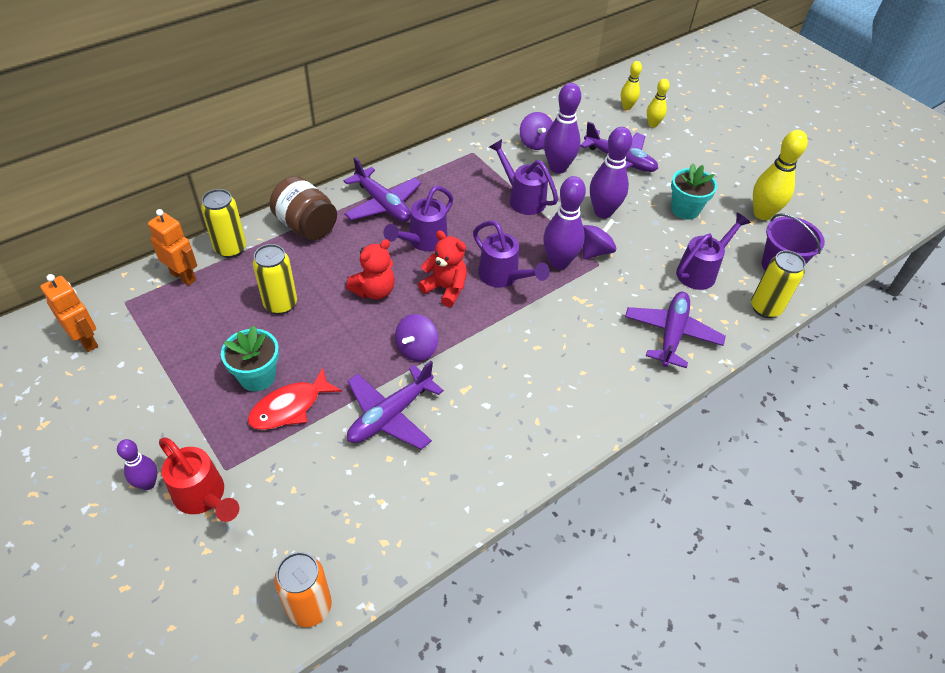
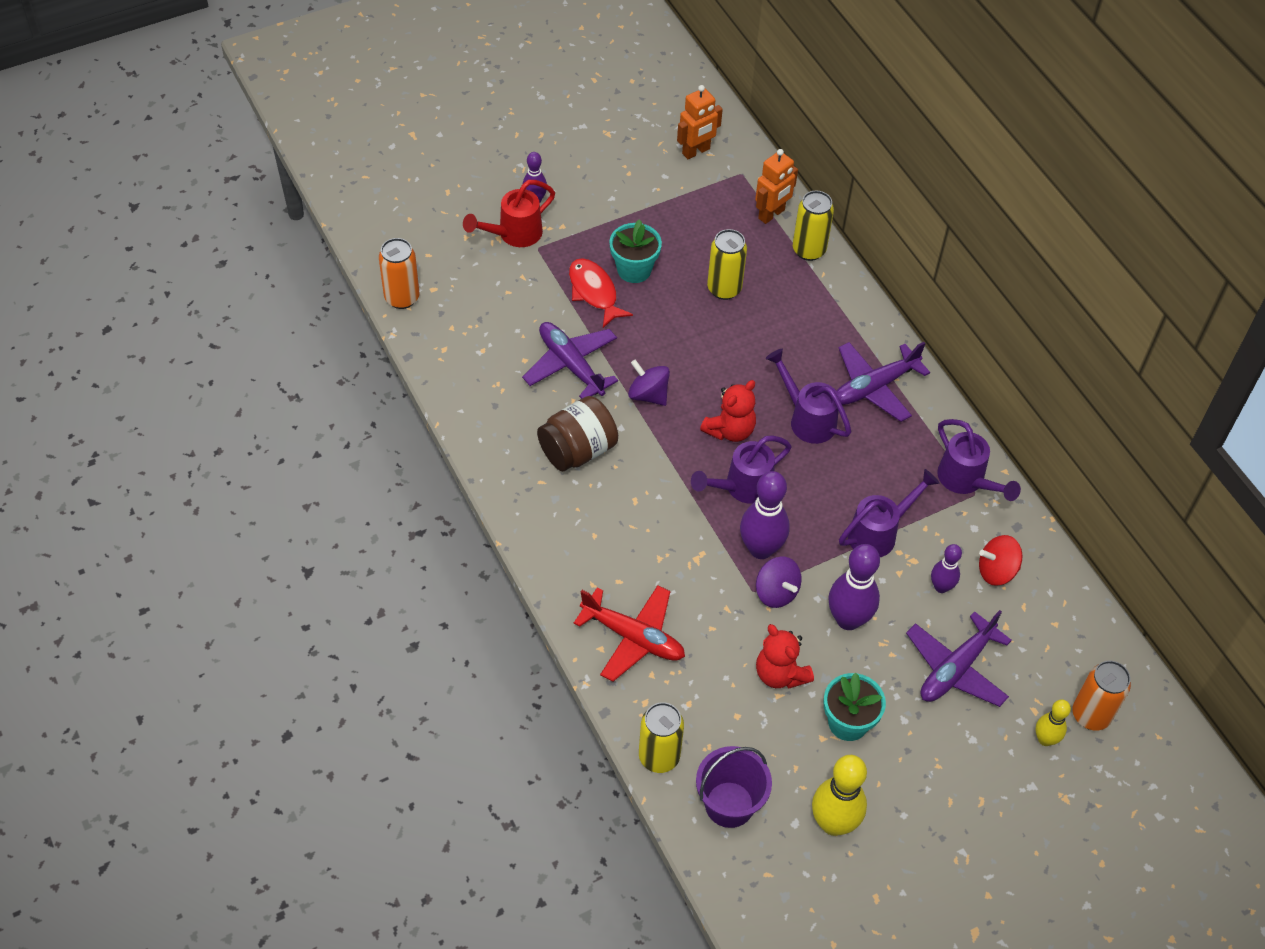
camera: 100 degrees right, 5 degrees up
brown jar [270,176,337,240] -> brown jar moved to [537,396,618,471]
red teddy bear [346,239,395,300] -> red teddy bear moved to [756,624,814,688]
purple spinning top [520,112,553,150] -> red spinning top [979,535,1022,586]
purple bowling pin [544,83,581,174] -> purple bowling pin [931,544,962,593], size x0.58
yellow bowling pin [621,61,642,110] -> orange can [1072,661,1131,731]
purple plane [625,292,726,368] -> red plane [573,585,685,682]
purple watering can [676,213,751,290] -> purple watering can moved to [937,419,1021,501]

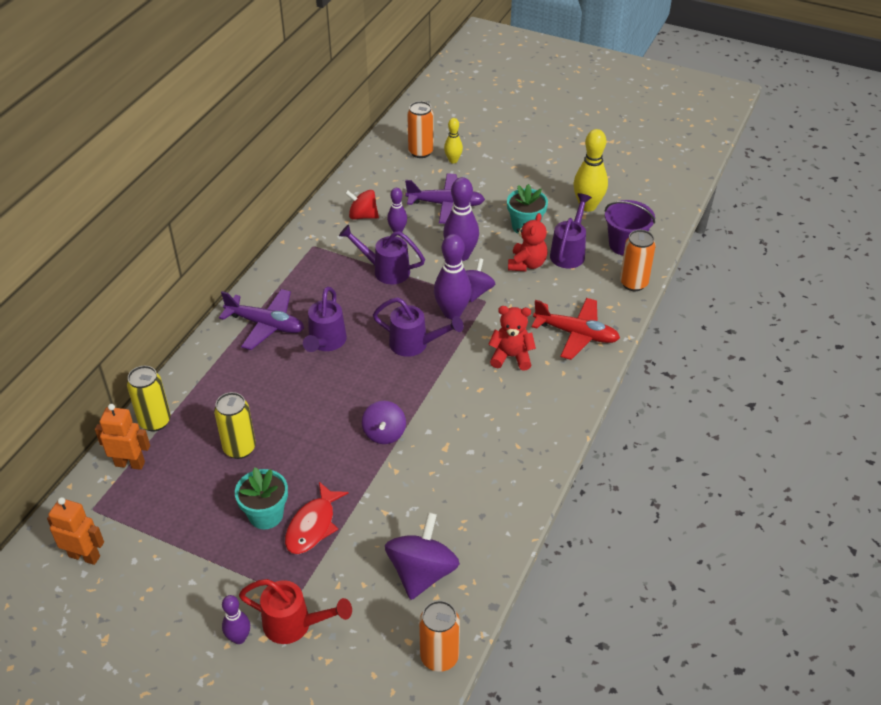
camera: 125 degrees left, 10 degrees down
purple plane [522,322,618,399] -> none
brown jar [537,396,618,471] -> none
red plane [573,585,685,682] -> red plane turned 120 degrees clockwise [532,298,620,360]
yellow can [639,702,684,773] -> orange can [620,230,656,291]
red teddy bear [700,380,756,442] -> red teddy bear moved to [488,306,536,371]
purple watering can [937,419,1021,501] -> purple watering can moved to [550,193,592,268]
red spinning top [979,535,1022,586] -> red spinning top turned 150 degrees clockwise [345,190,379,220]
none -> purple spinning top [385,512,460,600]

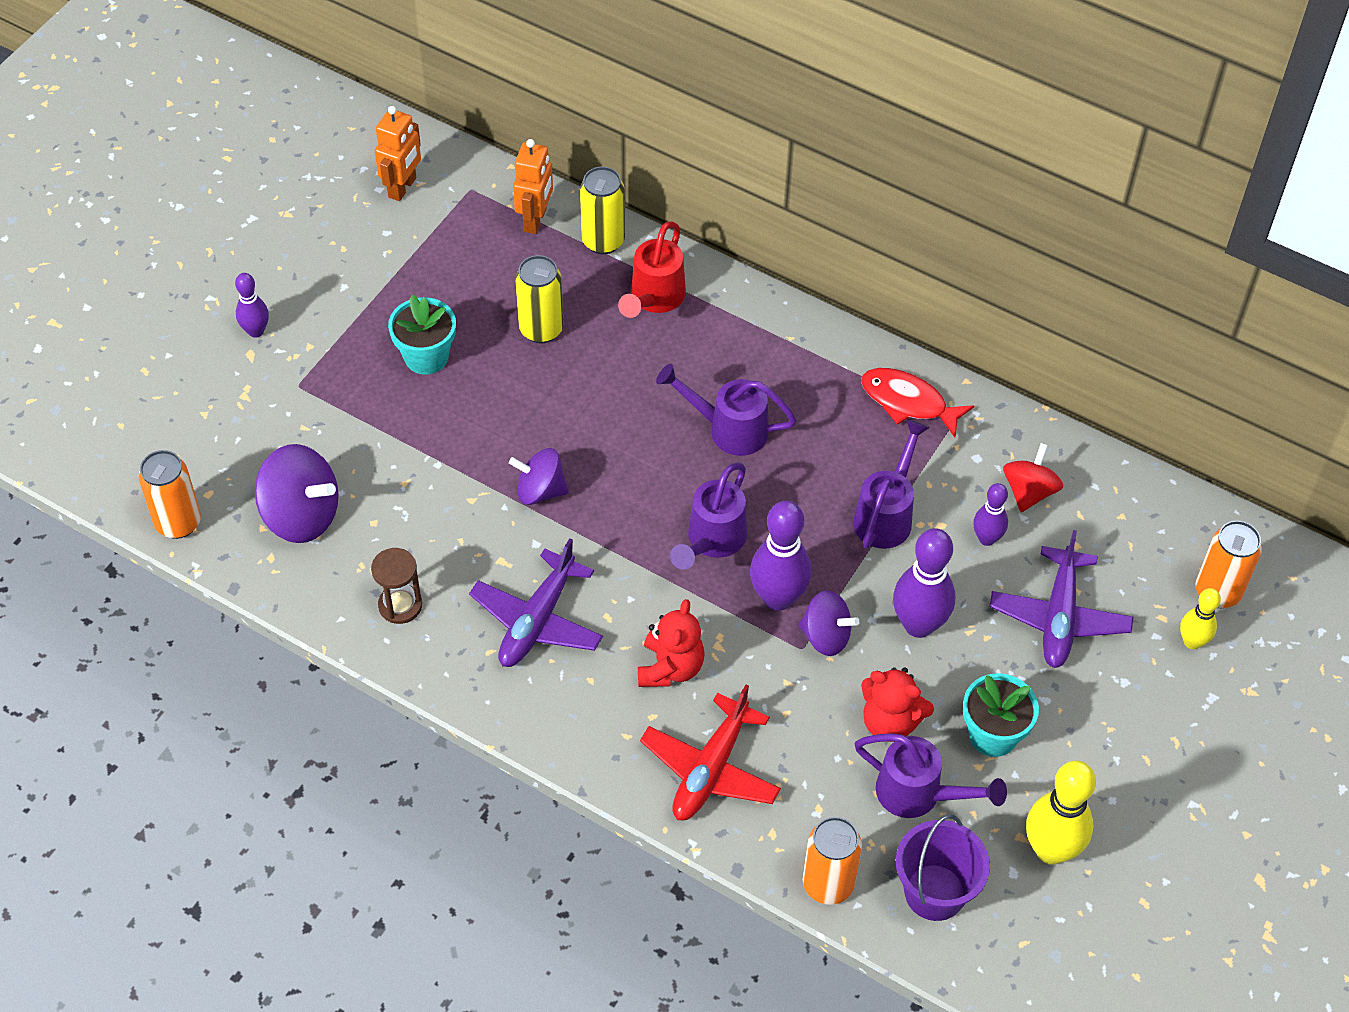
camera: 95 degrees right, 10 degrees up
purple plane [219,289,304,350] -> purple plane moved to [469,538,603,667]
red watering can [239,579,352,644] -> red watering can moved to [618,221,686,318]
red fish [285,482,349,554] -> red fish moved to [861,368,974,438]
none -> brown hourglass [371,548,422,624]

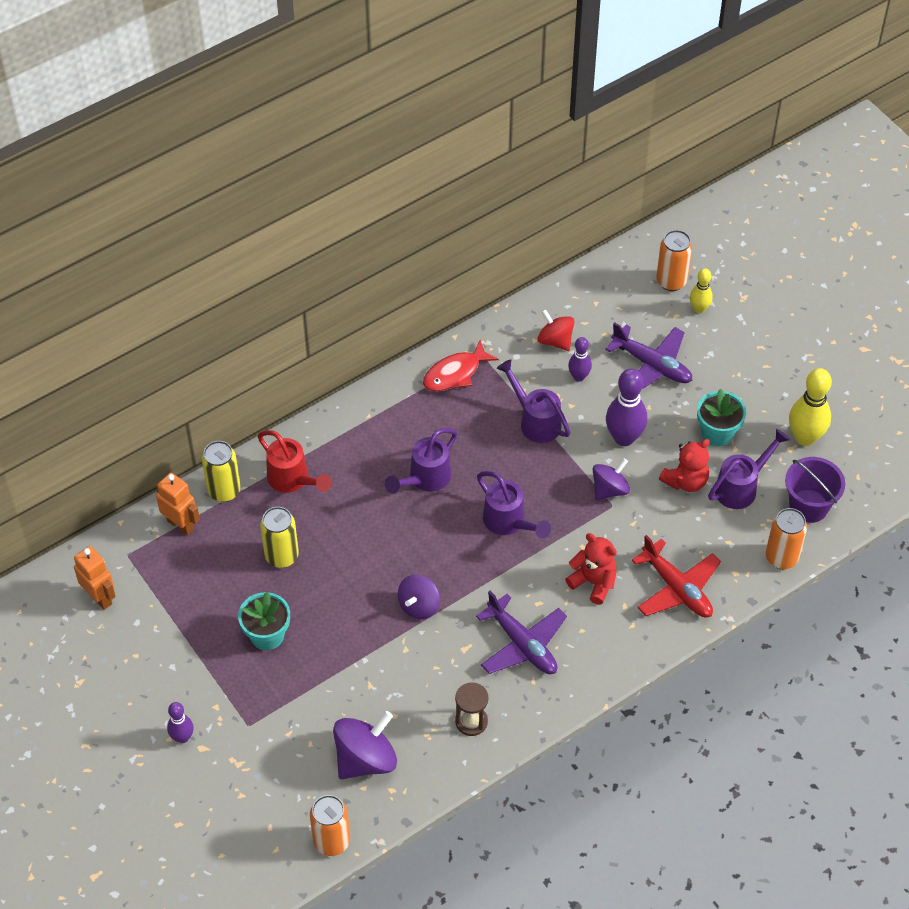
camera: 65 degrees left, 0 degrees up
purple bowling pin [750,501,812,611] -> none

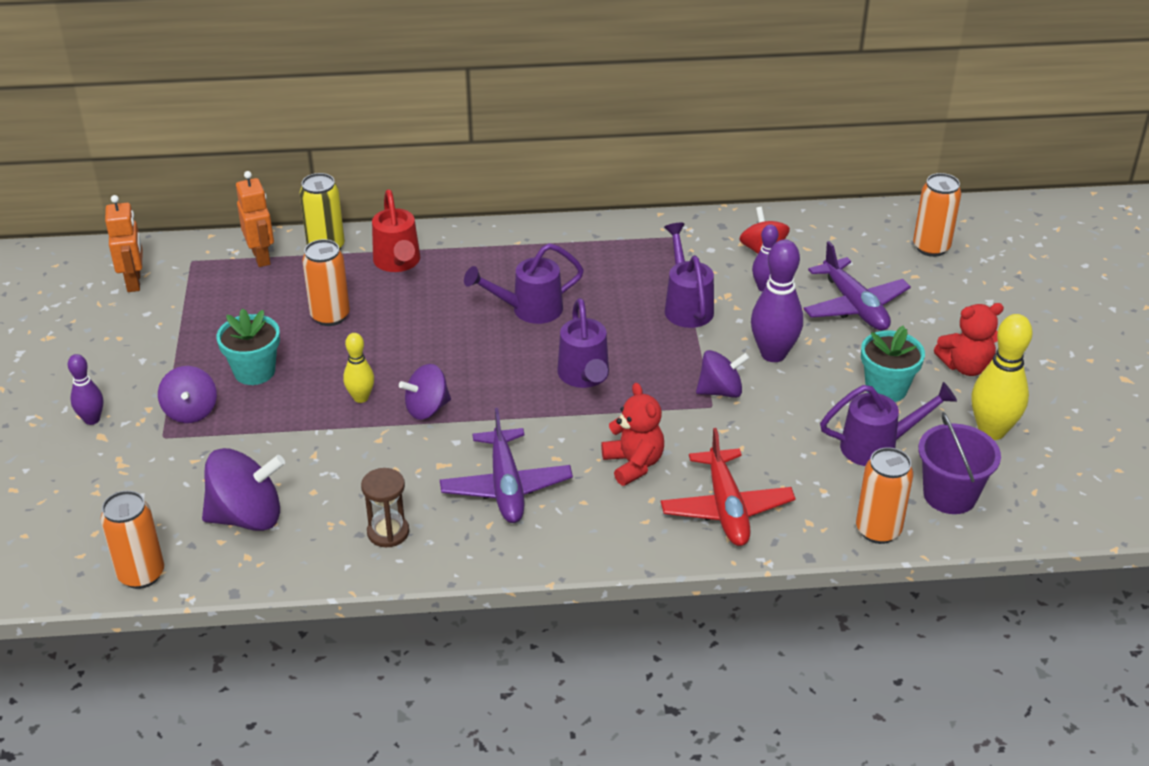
camera: 30 degrees right, 15 degrees down
yellow can [260,507,299,568] -> orange can [302,239,350,326]
red fish [423,340,499,392] -> none
red teddy bear [659,439,710,492] -> red teddy bear moved to [934,303,1004,376]
yellow bowling pin [690,269,713,313] -> yellow bowling pin moved to [343,333,374,403]
none -> purple spinning top [158,366,217,423]

